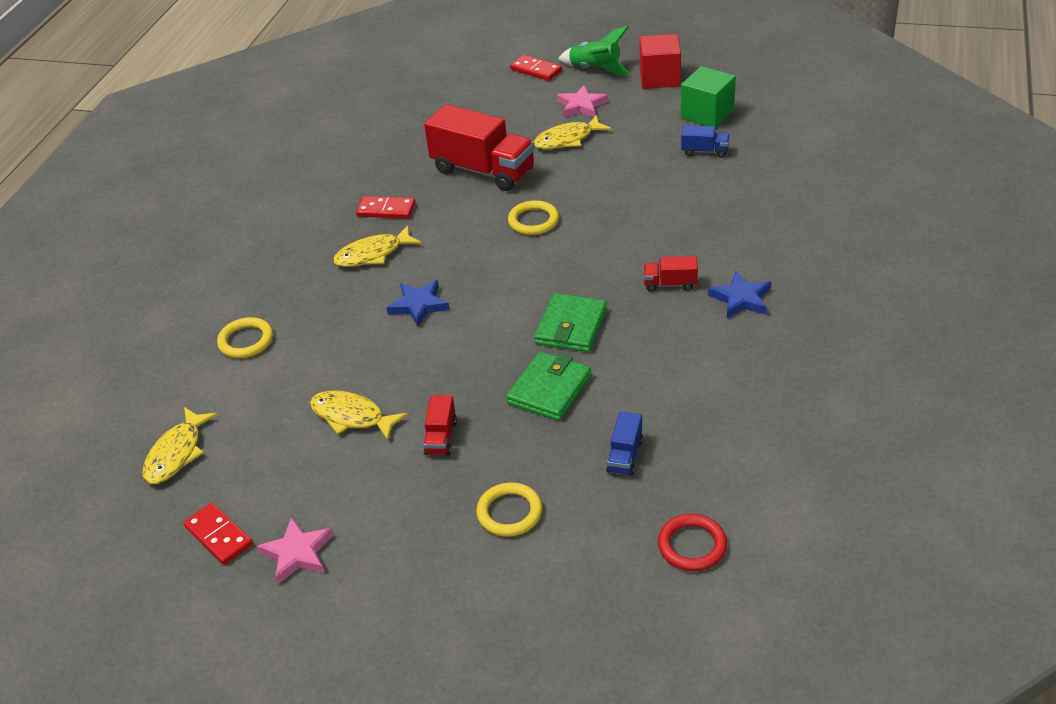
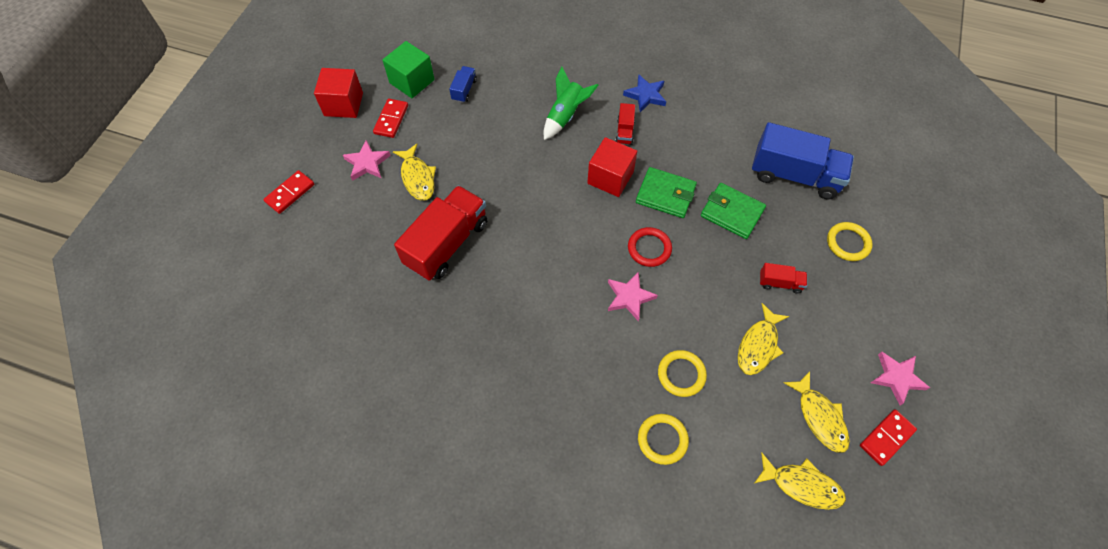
camera: 90 degrees left, 20 degrees up
yellow fish [333,225,421,267] -> yellow fish moved to [784,371,850,453]
red domino [356,196,416,219] -> red domino moved to [373,99,408,138]
blue star [386,280,450,327] -> pink star [608,271,658,322]
yellow ring [508,200,559,235] -> yellow ring moved to [658,350,707,397]
green rocket [558,26,631,76] -> green rocket moved to [544,66,598,140]
blue truck [606,411,643,476] -> blue truck [752,122,854,200], size x2.23
red ring [658,514,727,571] -> red ring moved to [628,227,672,267]
none -> red cube [587,137,637,197]

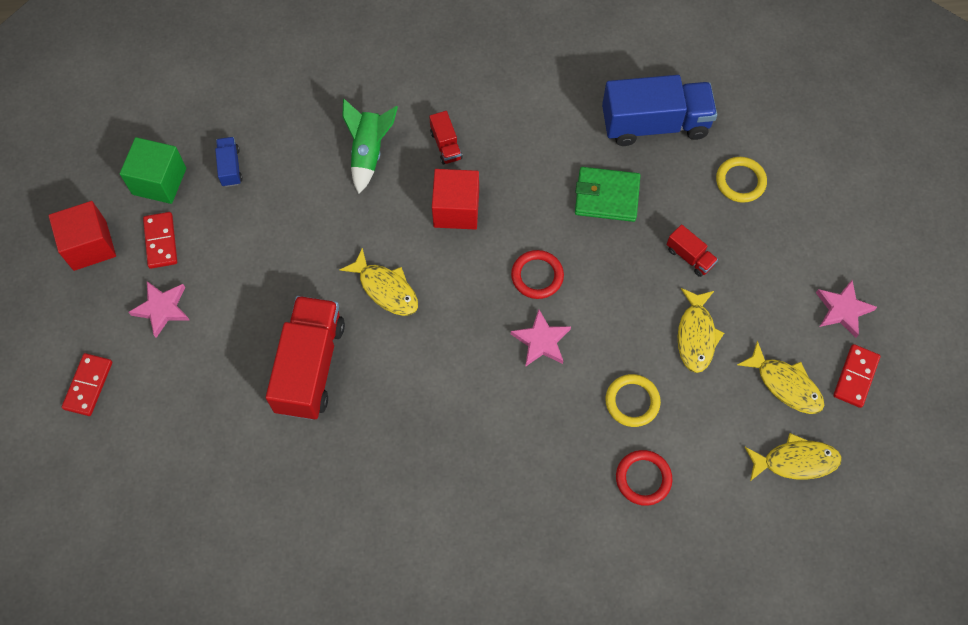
camera: 25 degrees left, 5 degrees up
yellow fish [393,144,436,201] -> yellow fish moved to [340,248,418,316]
blue star [623,74,666,112] -> none
green wallet [636,167,697,218] -> none
yellow ring [638,414,689,465] -> red ring [616,450,672,506]
red truck [760,263,807,294] -> red truck turned 60 degrees clockwise [667,224,718,277]

